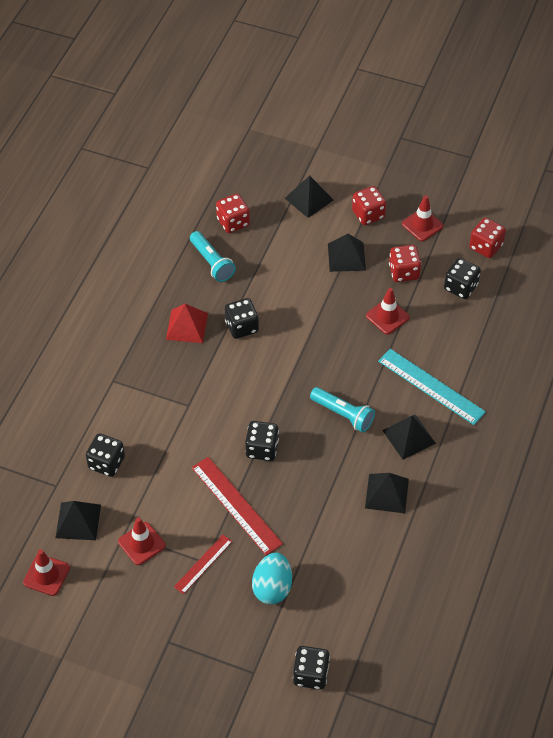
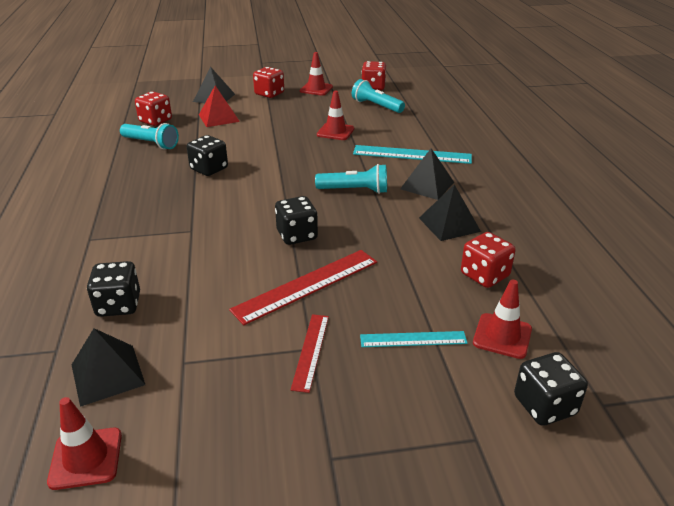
camera: 30 degrees left, 20 degrees down
red traffic cone [118,518,166,565] -> red traffic cone moved to [473,280,532,359]
red pyramid [166,304,208,343] -> red pyramid moved to [199,85,240,127]
red ruler [192,457,283,555] -> red ruler turned 60 degrees counterclockwise [229,250,377,325]
turquoise egg [252,552,292,605] -> turquoise ruler [360,331,468,347]
black pyramid [328,234,366,272] -> none
red dice [389,245,421,282] -> red dice moved to [461,232,516,288]
black dice [444,258,481,299] -> turquoise flashlight [352,79,405,113]

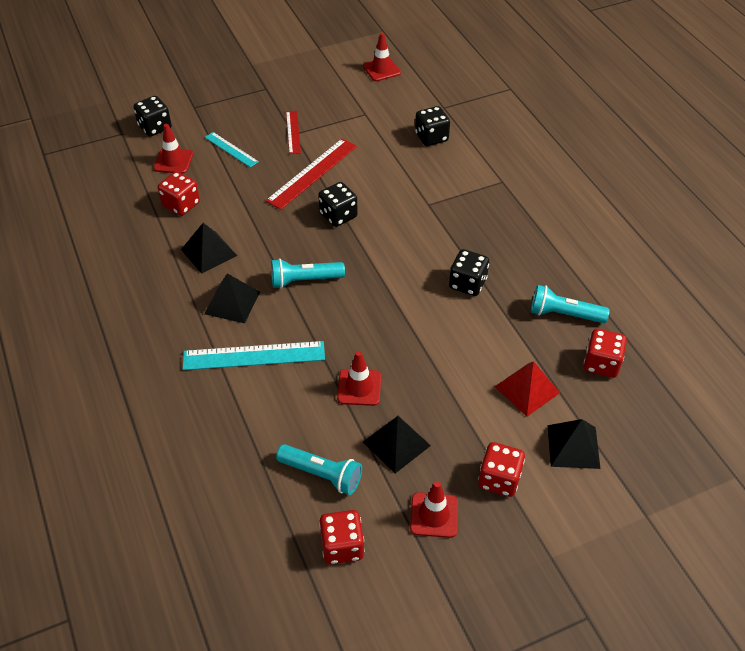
camera: 165 degrees right, 15 degrees up
black pyramid [72,328,145,407] -> black pyramid moved to [363,416,431,473]
turquoise ruler [360,331,468,347] -> turquoise ruler turned 60 degrees clockwise [205,132,259,167]

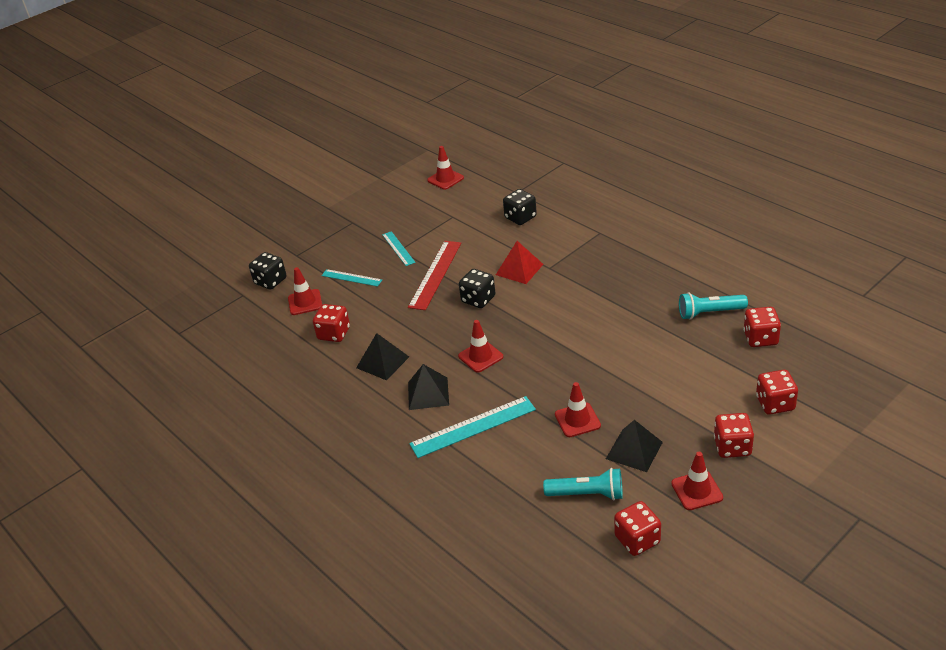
camera: 15 degrees left, 10 degrees down
turquoise flashlight [271,259,345,289] -> red traffic cone [458,320,503,373]
red ruler [286,111,301,154] -> turquoise ruler [382,231,416,266]
black dice [449,249,489,296] -> none
red pyramid [495,361,560,417] -> red pyramid moved to [496,241,543,284]
black pyramid [548,419,601,469] -> red dice [756,370,798,415]

